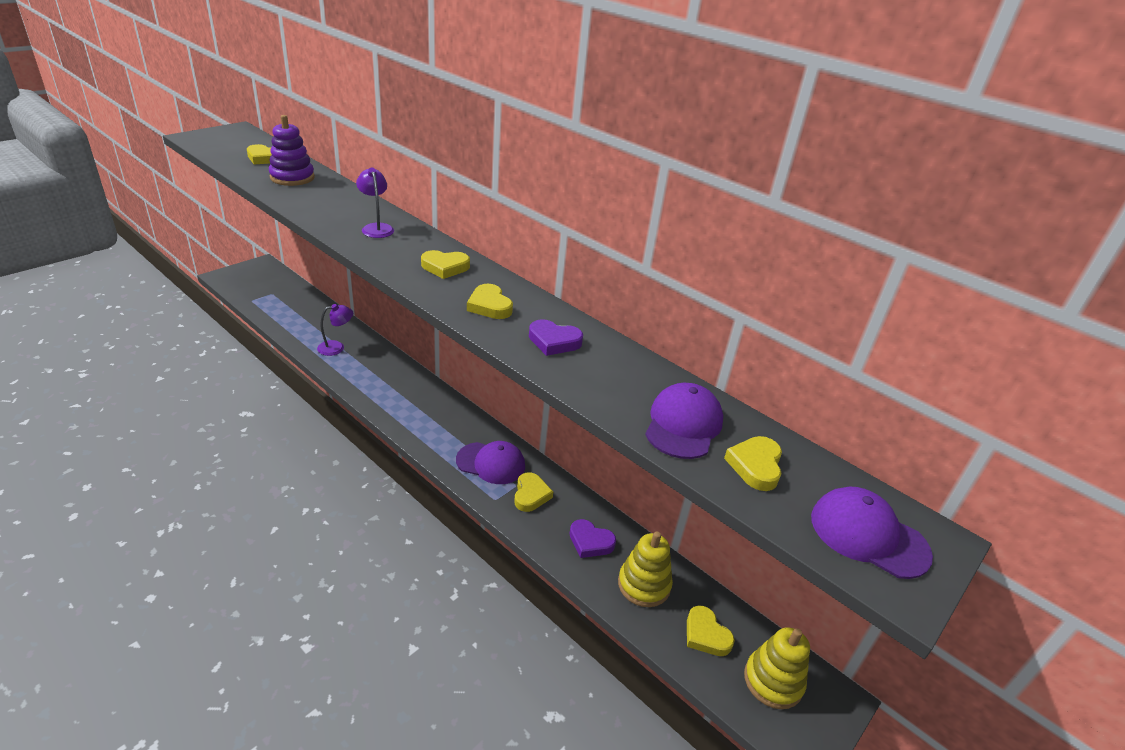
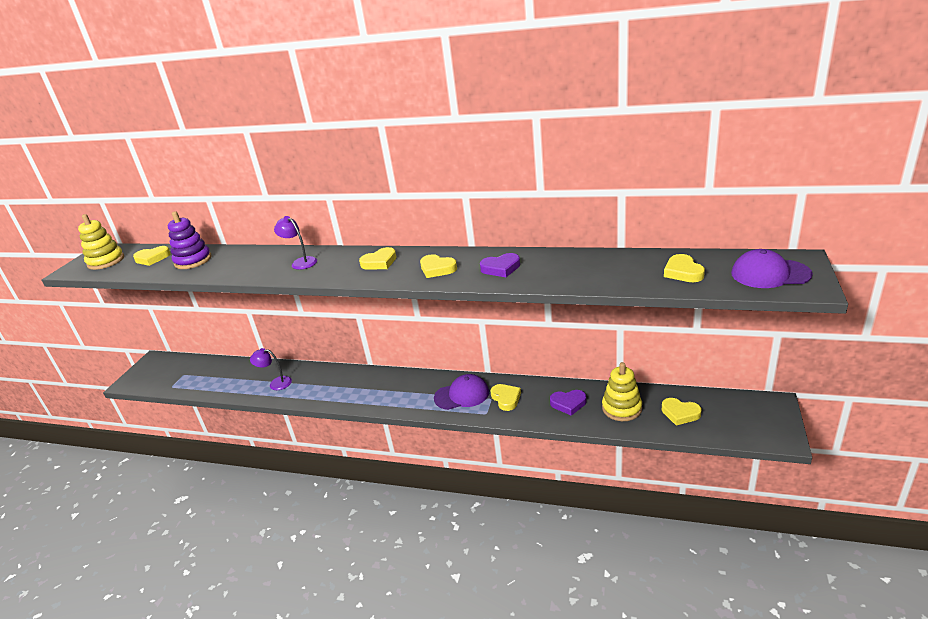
camera: 20 degrees left, 5 degrees down
purple lamp [317,304,353,356] -> purple lamp turned 120 degrees counterclockwise [250,348,292,390]
purple cap [645,383,723,459] -> none
yellow stacking toy [744,627,810,709] -> yellow stacking toy moved to [78,214,124,270]

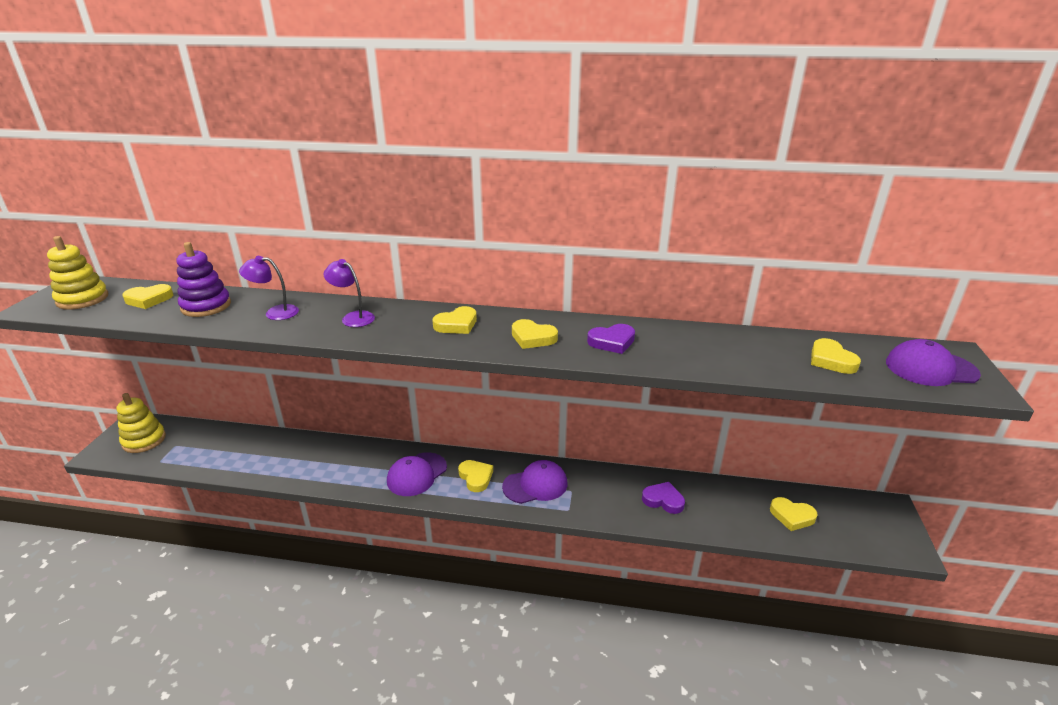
camera: 10 degrees left, 0 degrees up
purple lamp [250,348,292,390] -> purple lamp moved to [239,256,299,320]
yellow heart [490,384,521,411] -> yellow heart moved to [458,460,493,492]
purple heart [550,390,586,416] -> purple heart turned 150 degrees counterclockwise [642,482,685,514]
yellow stacking toy [602,362,642,421] -> yellow stacking toy moved to [116,393,166,453]
none -> purple cap [387,452,447,496]

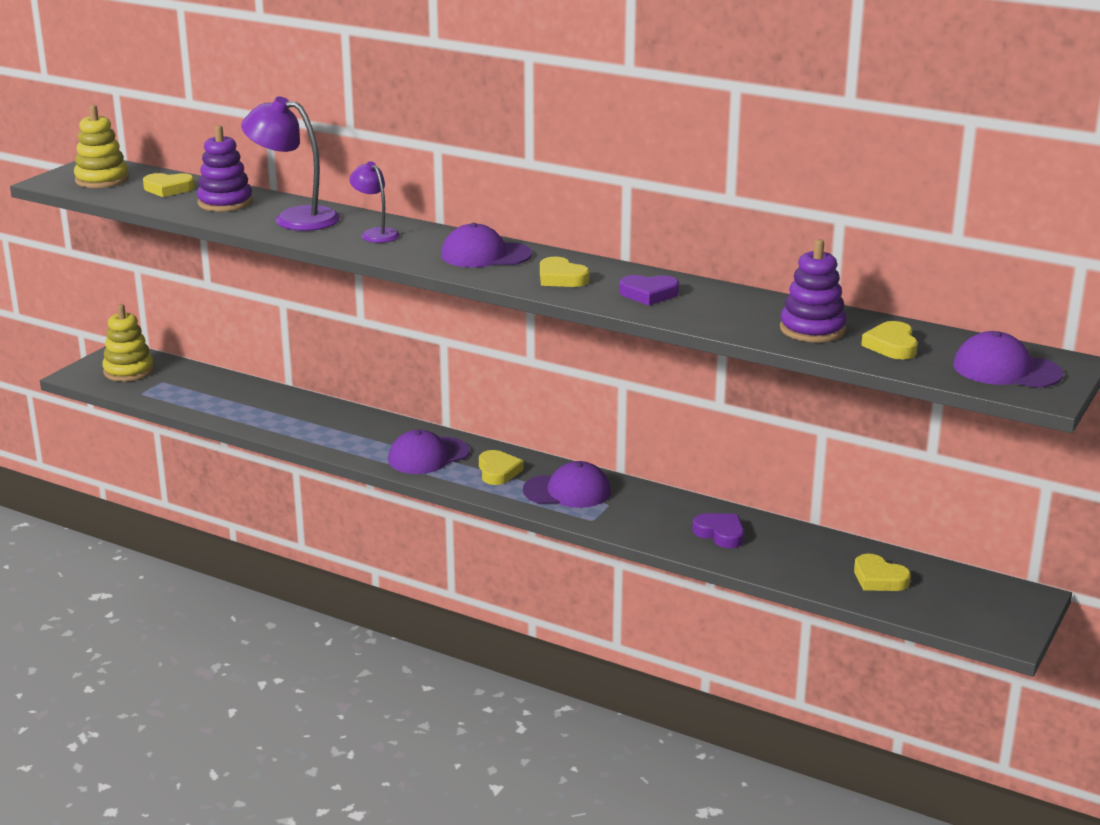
camera: 20 degrees right, 5 degrees down
purple lamp [239,256,299,320] -> purple lamp [241,96,340,231], size x1.71
yellow heart [432,306,477,334] -> purple cap [441,223,532,267]
none -> purple stacking toy [780,239,847,342]

